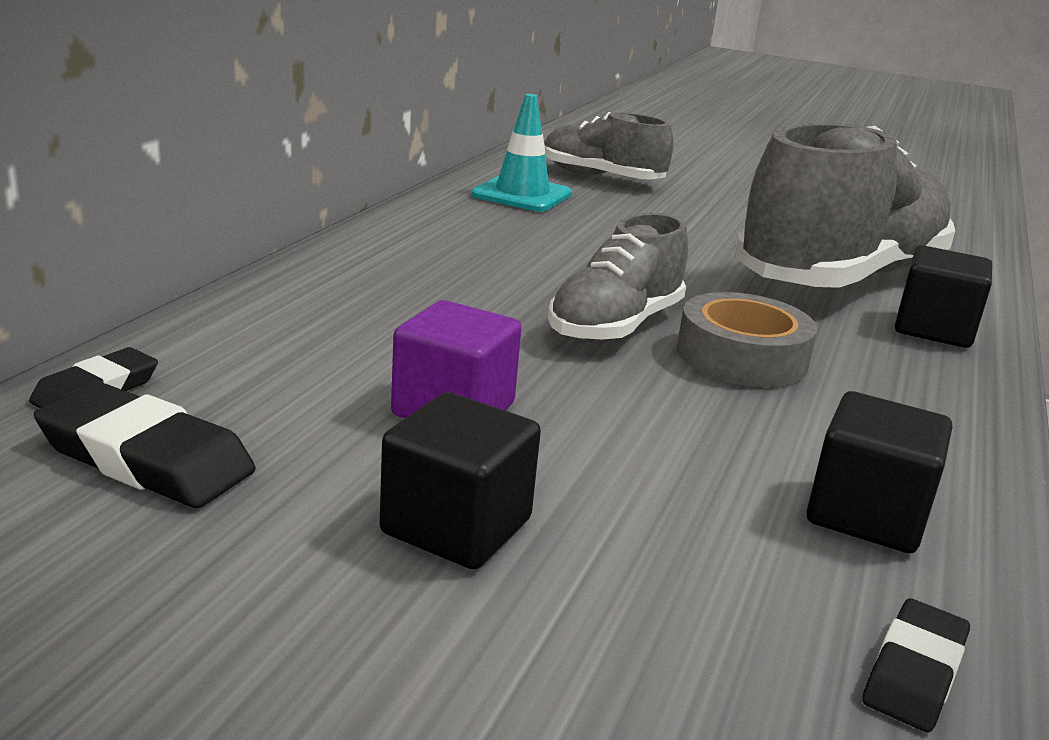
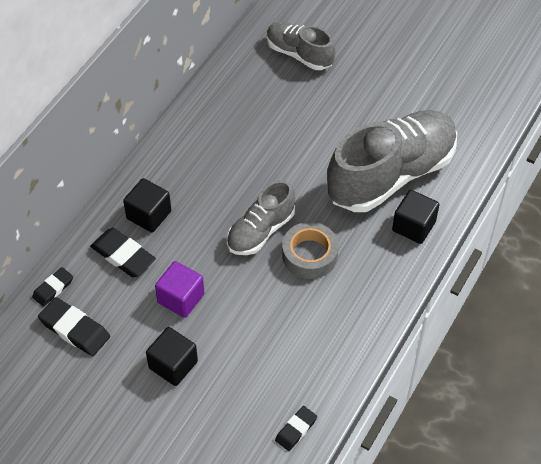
camera: 10 degrees right, 30 degrees up
turquoise traffic cone [472,94,572,211] -> none
black cube [806,391,952,553] -> black cube moved to [123,178,171,233]
none -> black eraser [90,228,156,277]

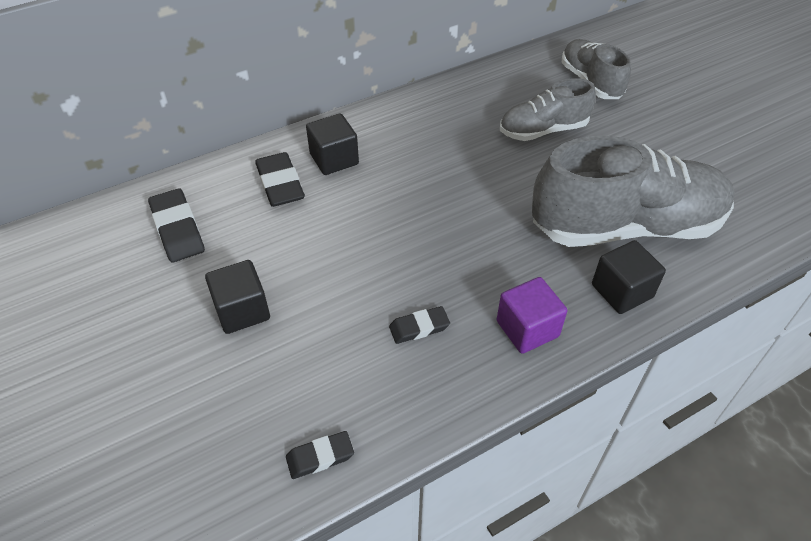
camera: 30 degrees right, 5 degrees down
black eraser [32,267,73,307] -> black eraser moved to [389,306,450,344]
purple cube [155,261,204,318] -> purple cube moved to [497,277,567,354]
grey shoe [227,180,295,255] -> grey shoe moved to [500,78,596,141]
grey tape [282,222,338,279] -> none

